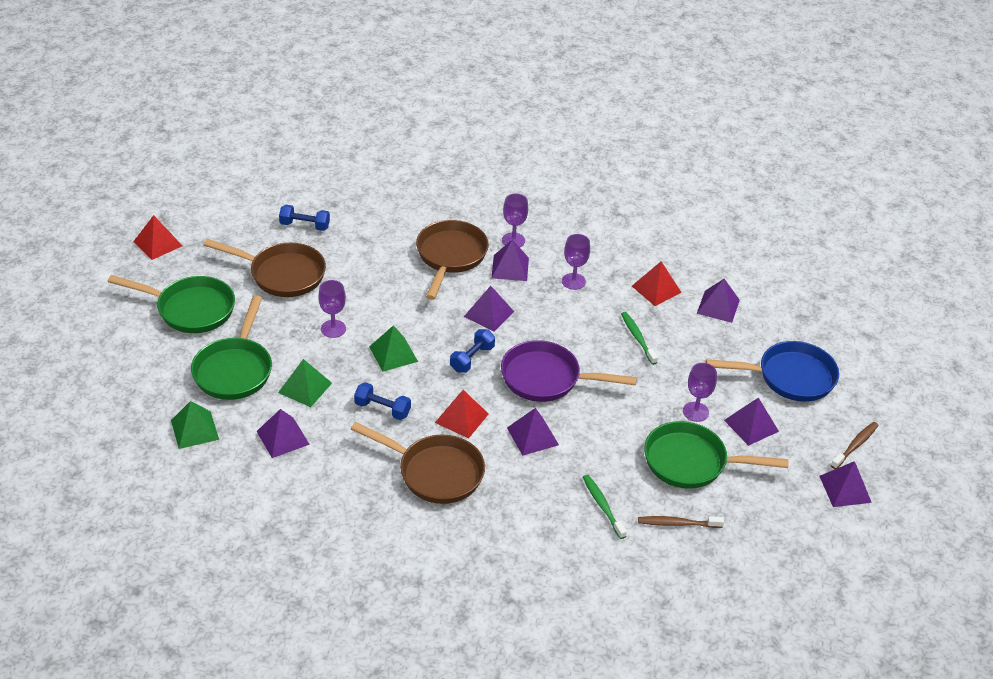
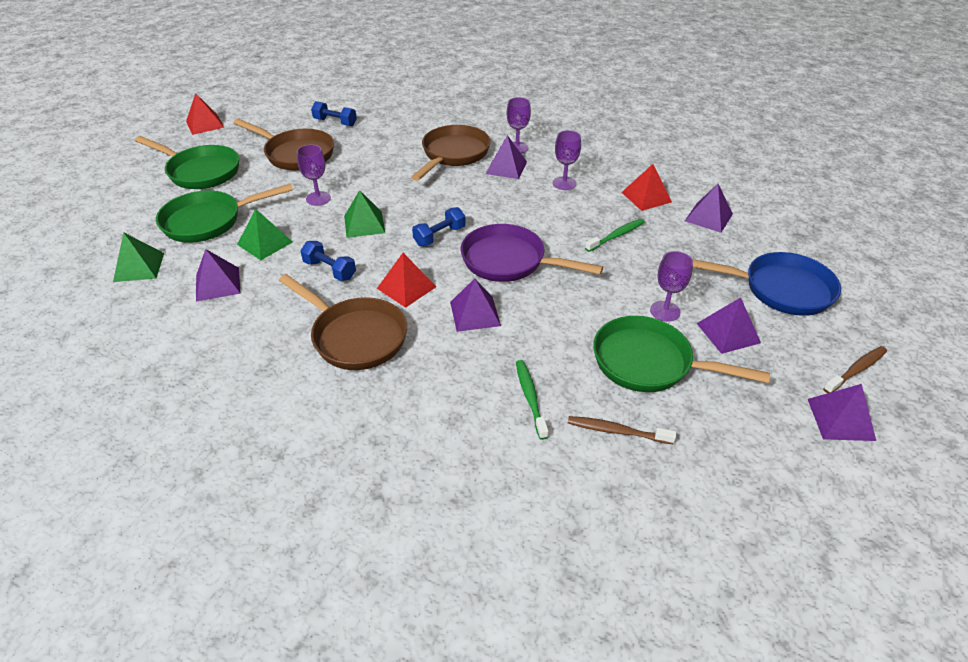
camera: 15 degrees right, 0 degrees up
green pan [191,296,272,400] -> green pan turned 45 degrees clockwise [156,184,293,243]
purple pyramid [464,286,514,332] -> none
green toothbrush [621,312,658,365] -> green toothbrush turned 60 degrees clockwise [585,219,645,252]

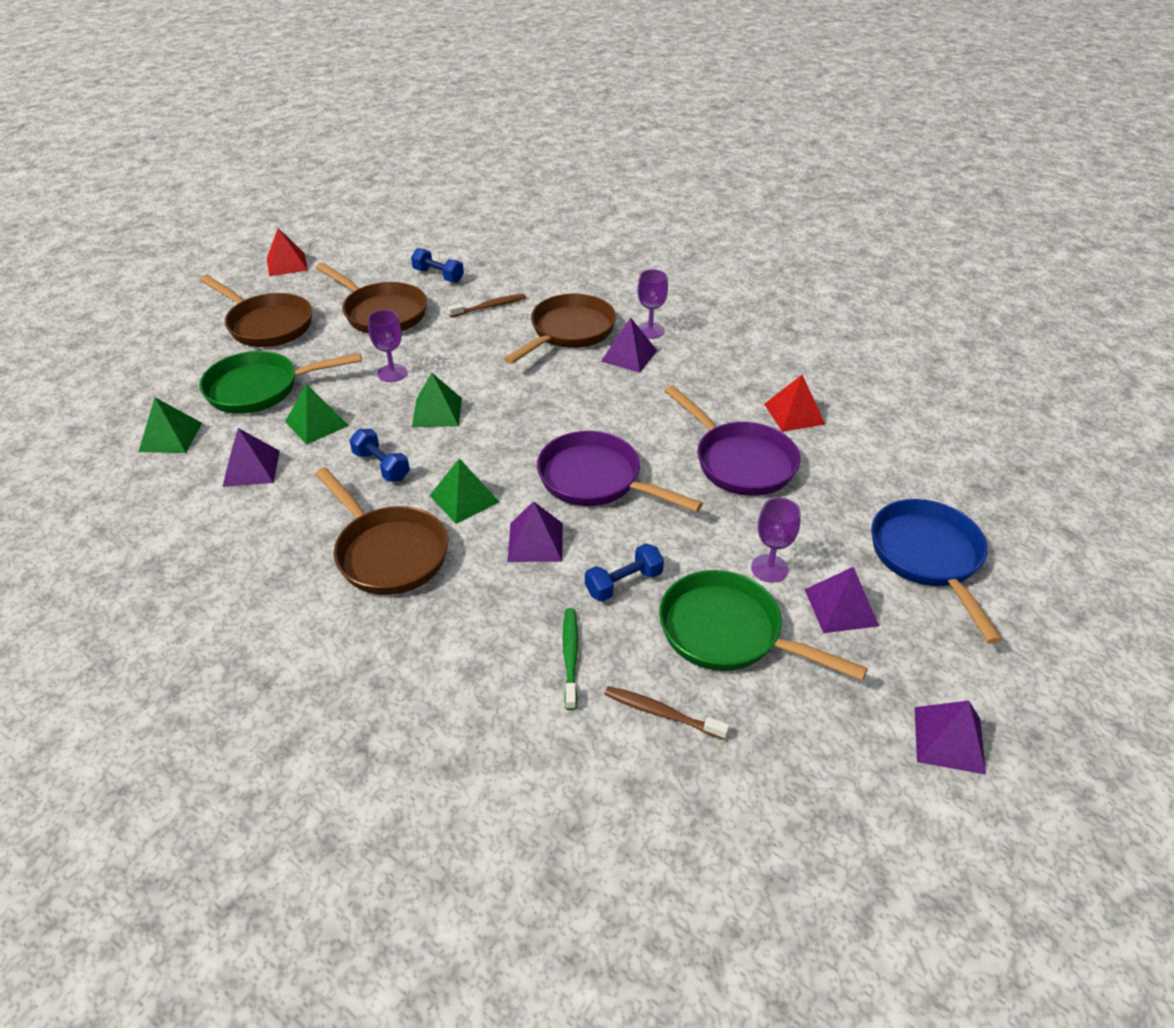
camera: 10 degrees right, 0 degrees up
green pan [135,136,239,189] -> brown pan [200,275,312,347]
red pyramid [377,253,436,308] -> green pyramid [429,458,499,524]
blue dumbbell [412,207,466,246] -> blue dumbbell moved to [585,543,664,602]
purple goblet [553,130,581,190] -> none
green toothbrush [585,219,645,252] -> purple pan [665,385,800,496]
purple pyramid [685,184,733,233] -> none
blue pan [693,252,841,316] -> blue pan turned 120 degrees counterclockwise [871,499,1003,644]
brown toothbrush [823,346,887,393] -> brown toothbrush moved to [448,294,526,317]

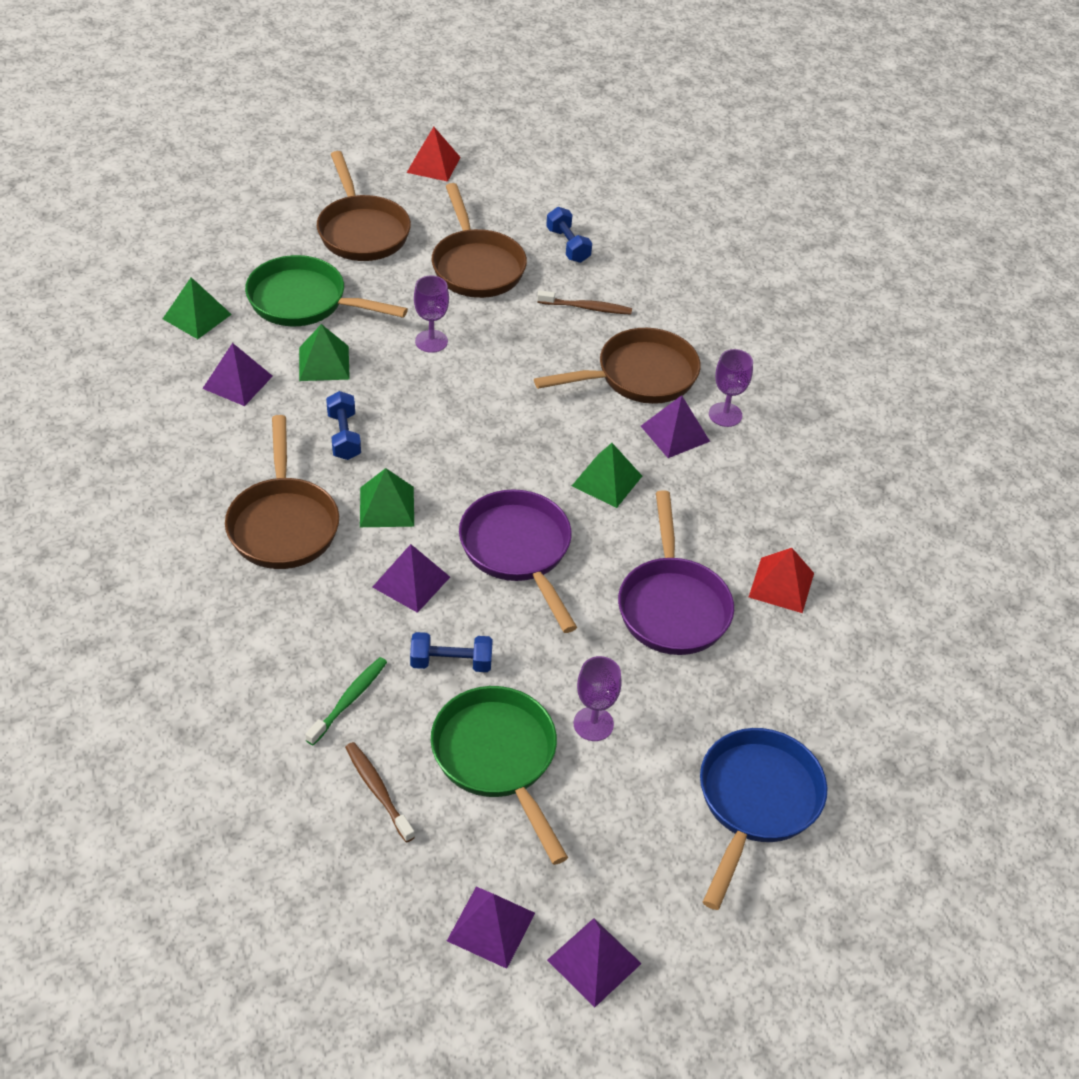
camera: 30 degrees right, 5 degrees up
green pyramid [412,373,462,427] -> green pyramid moved to [572,443,642,508]
purple pyramid [805,567,879,633] -> purple pyramid moved to [447,887,535,969]

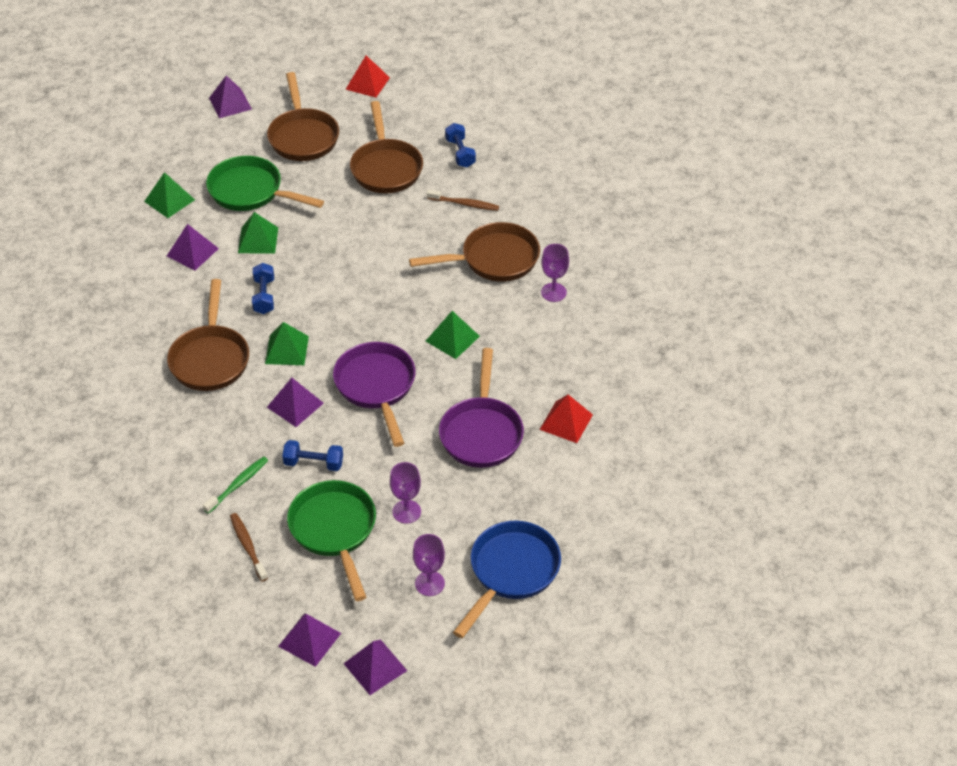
camera: 10 degrees right, 0 degrees up
purple goblet [414,275,449,353] -> purple goblet moved to [413,534,445,596]
purple pyramid [641,395,710,458] -> purple pyramid moved to [209,75,252,118]

